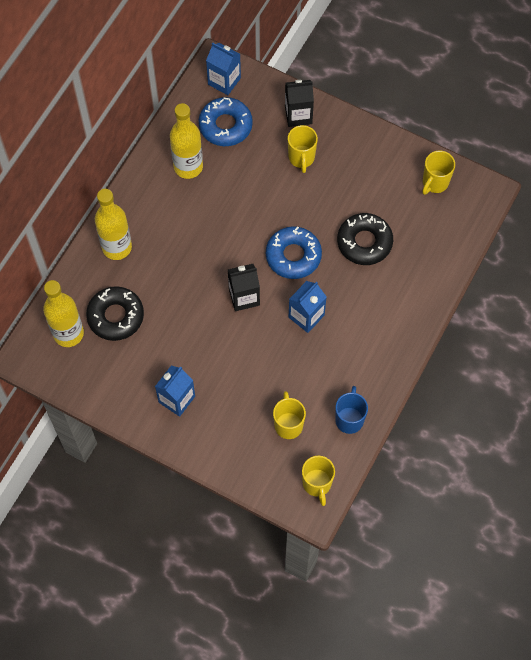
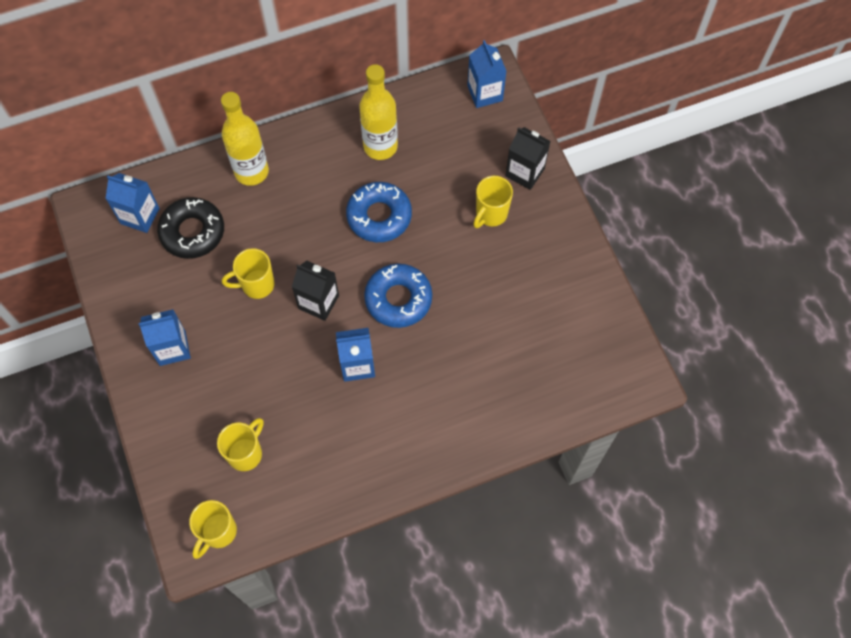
camera: 40 degrees right, 0 degrees up
yellow bottle [43,280,84,347] -> blue carton [105,173,160,233]
blue donut [199,97,253,146] -> blue donut moved to [346,182,412,242]
blue mug [335,386,368,434] -> none
black donut [337,213,393,265] -> none
yellow mug [422,151,455,195] -> yellow mug moved to [222,248,274,299]

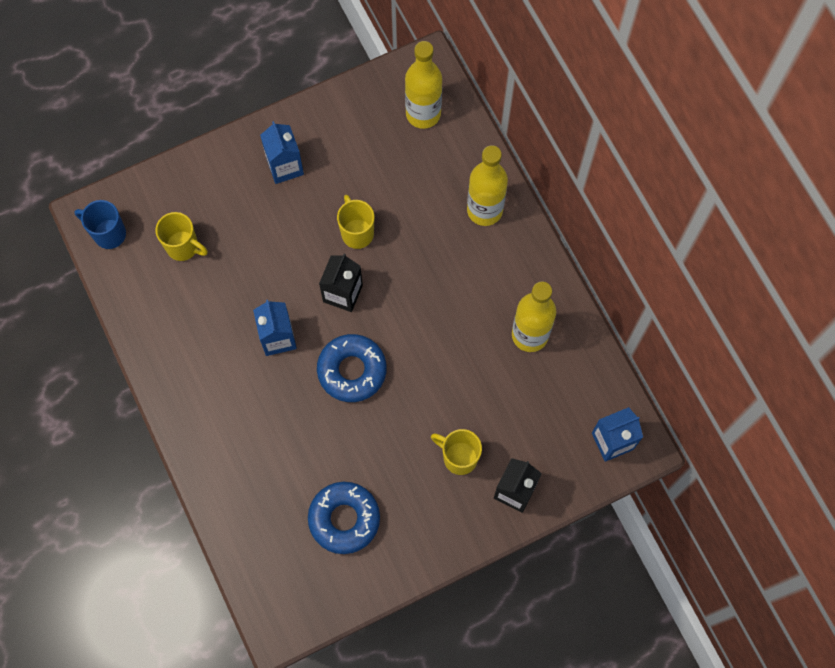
camera: 85 degrees right, 5 degrees up
blue carton [105,173,160,233] -> yellow bottle [405,41,442,129]
black donut [157,197,224,259] -> none
yellow mug [189,500,237,559] -> blue mug [74,200,126,249]
blue donut [346,182,412,242] -> blue donut moved to [308,482,380,554]

